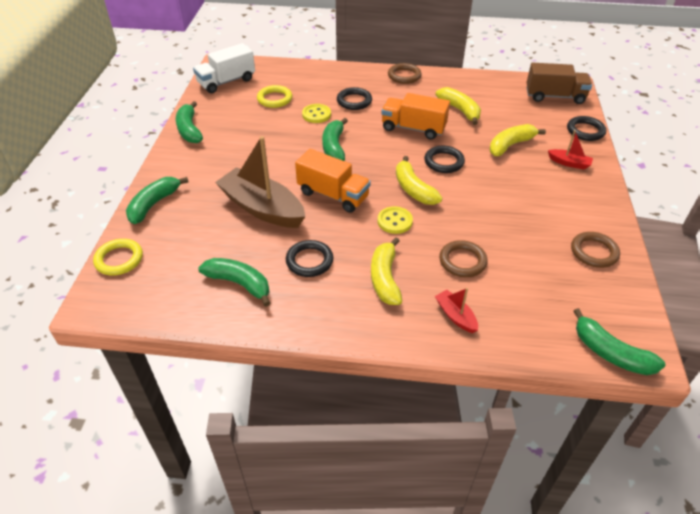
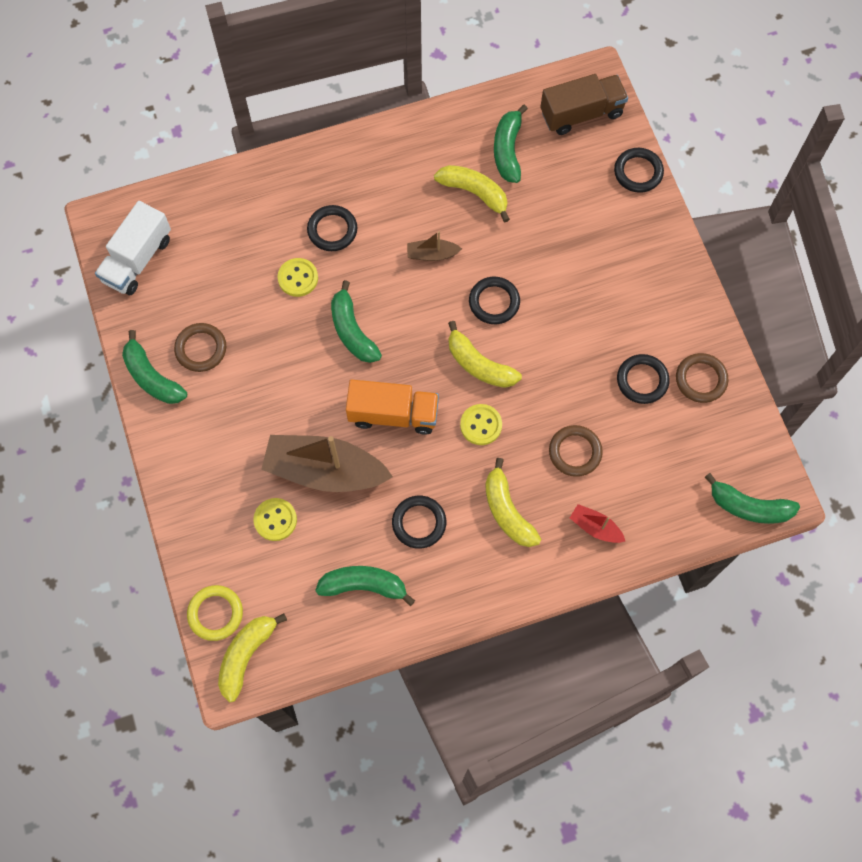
camera: 25 degrees left, 25 degrees up
green banana [126,177,189,224] -> green banana moved to [494,105,528,183]
yellow ring [257,85,292,108] -> none
orange truck [381,93,450,139] -> brown boat [407,231,462,261]
brown ring [388,63,422,84] -> brown ring moved to [174,323,226,372]
yellow banana [489,124,546,156] -> yellow banana moved to [218,614,287,702]
red boat [548,130,593,170] -> none
none -> yellow button [253,498,297,541]
none -> black ring [617,354,670,404]

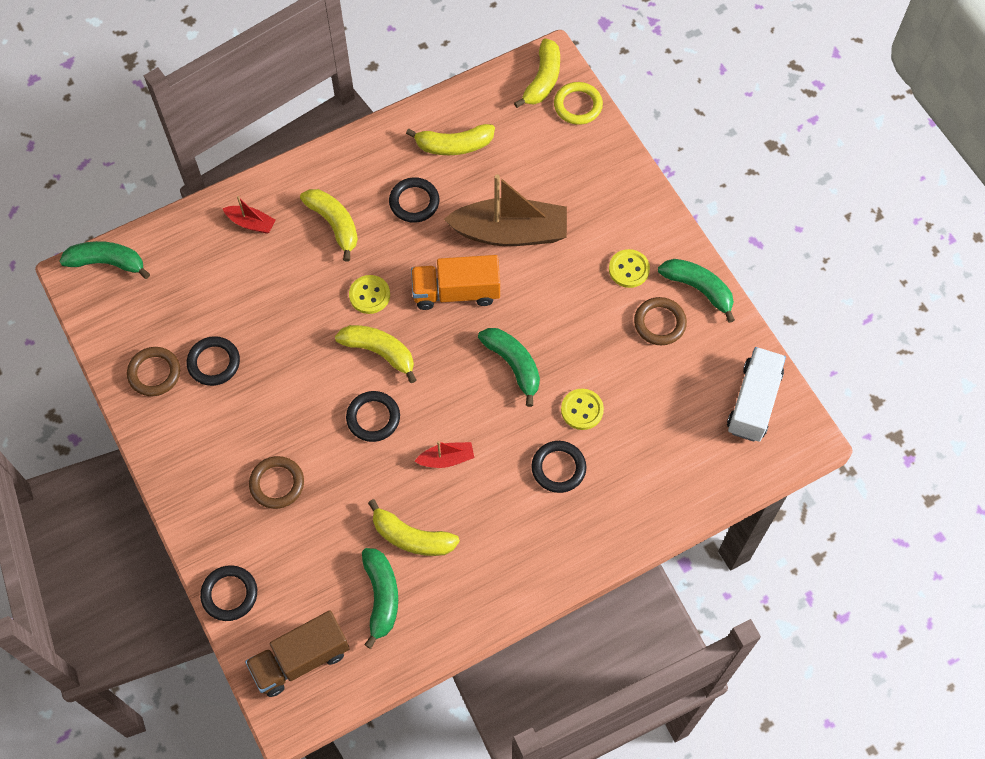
camera: 170 degrees right, 5 degrees down
yellow button [253,498,297,541] -> yellow button moved to [609,249,650,288]
green banana [315,566,415,606] -> yellow banana [406,124,495,155]
brown boat [407,231,462,261] -> red boat [415,441,475,468]
brown ring [549,425,603,477] -> brown ring moved to [249,456,304,509]

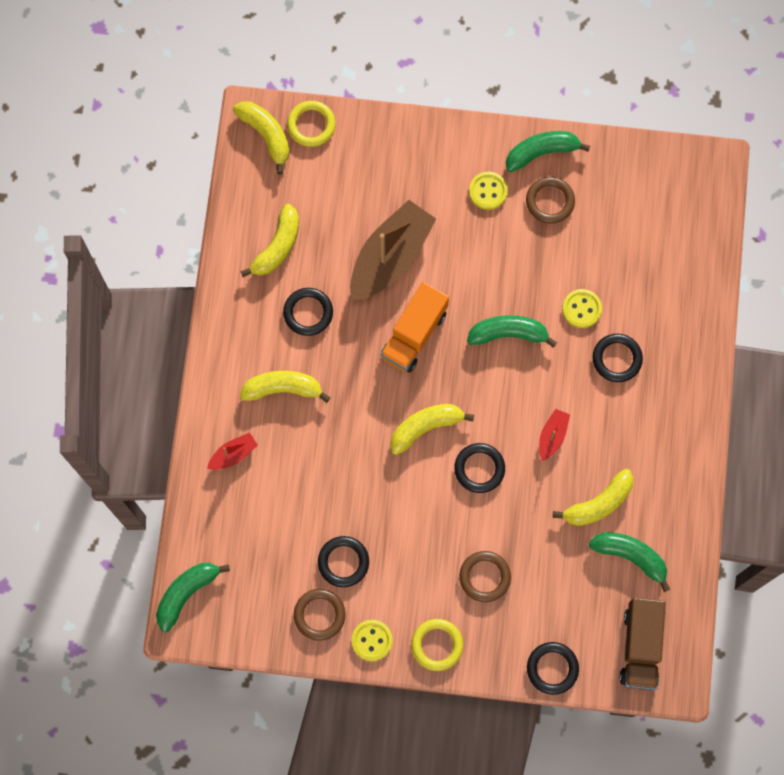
camera: 55 degrees left, 10 degrees up
yellow button [349,275,390,314] -> yellow button moved to [352,620,393,661]
white truck [727,347,786,442] -> none
none -> yellow ring [411,619,463,671]

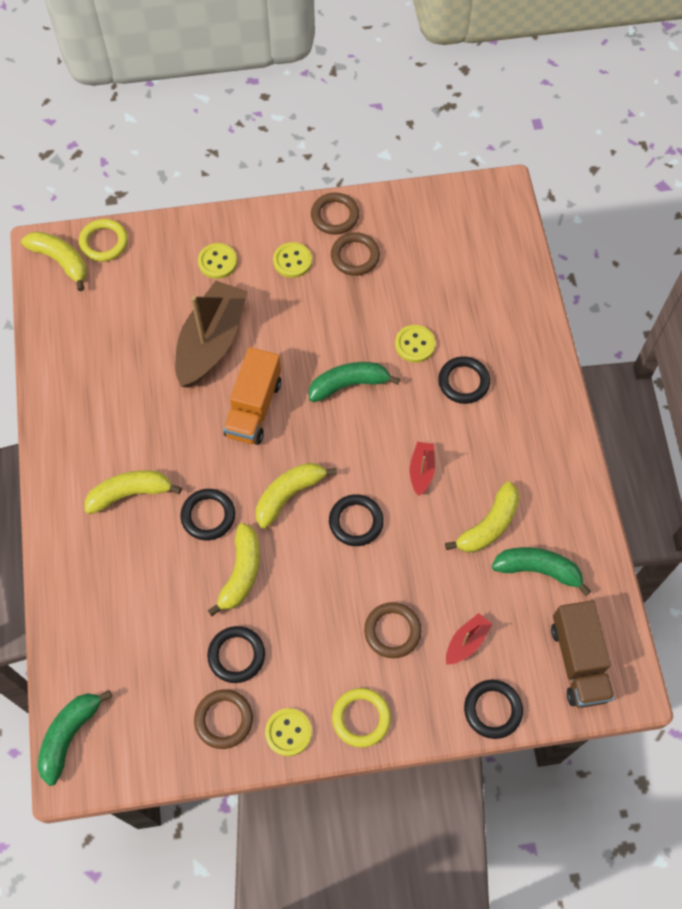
camera: 15 degrees left, 10 degrees down
red boat [207,433,258,470] -> red boat moved to [446,613,493,665]
yellow banana [240,204,299,277] -> yellow banana moved to [207,523,260,616]
black ring [283,288,333,336] -> black ring moved to [180,489,235,540]
green banana [506,131,590,172] -> brown ring [311,193,359,235]
none -> yellow button [198,243,237,279]

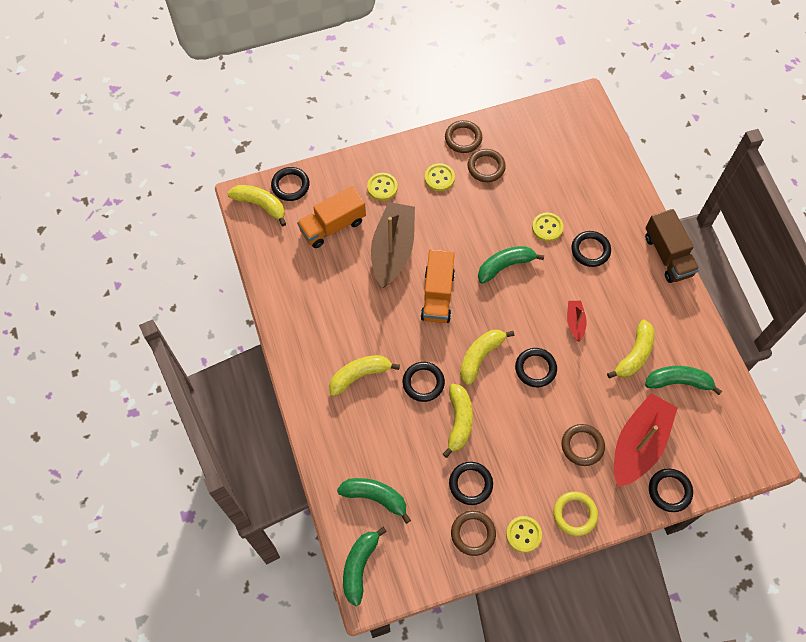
camera: 10 degrees left, 0 degrees up
yellow ring [79,219,128,262] -> black ring [271,167,310,201]
red boat [446,613,493,665] -> red boat [614,393,678,487], size x2.20
brown truck [551,601,614,708] -> brown truck moved to [645,209,699,283]
none -> orange truck [297,186,366,248]
none -> green banana [337,478,411,524]

